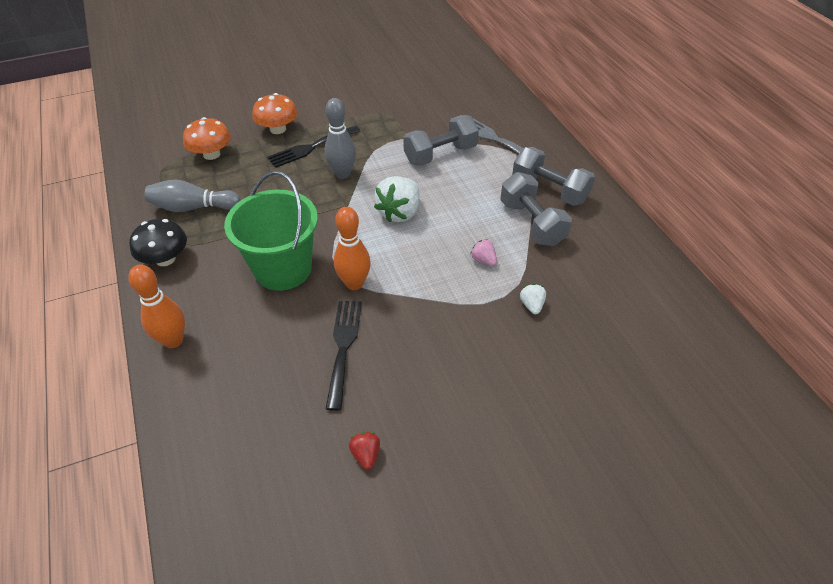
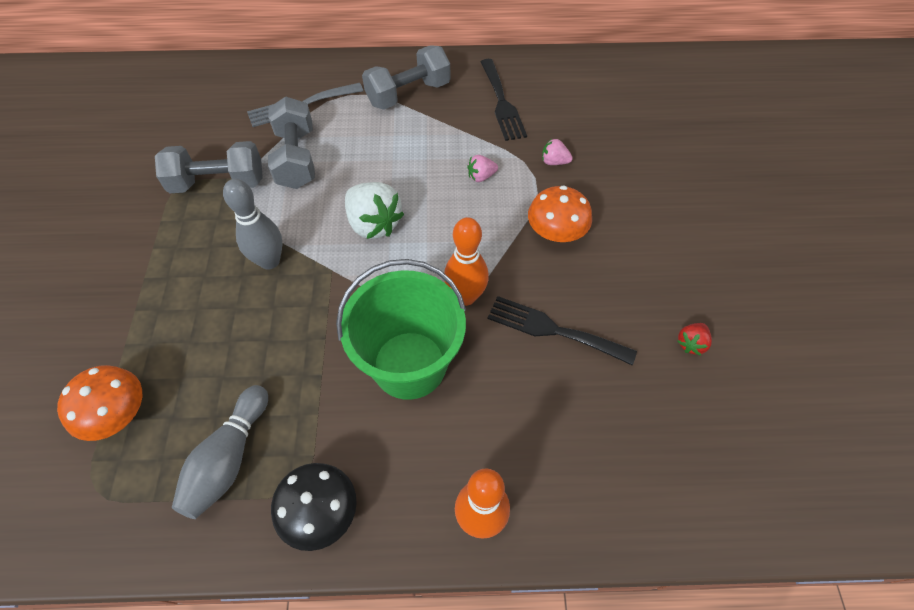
camera: 70 degrees left, 10 degrees up
orange mushroom [252,93,298,134] -> orange mushroom moved to [528,186,592,242]
black fork [267,125,360,168] -> black fork moved to [480,59,527,141]
red strawberry [349,432,380,470] -> red strawberry turned 60 degrees counterclockwise [677,323,712,356]
grey dumbbell [500,172,572,246] -> grey dumbbell moved to [155,141,263,193]
white strawberry [520,284,546,314] -> pink strawberry [542,139,573,165]

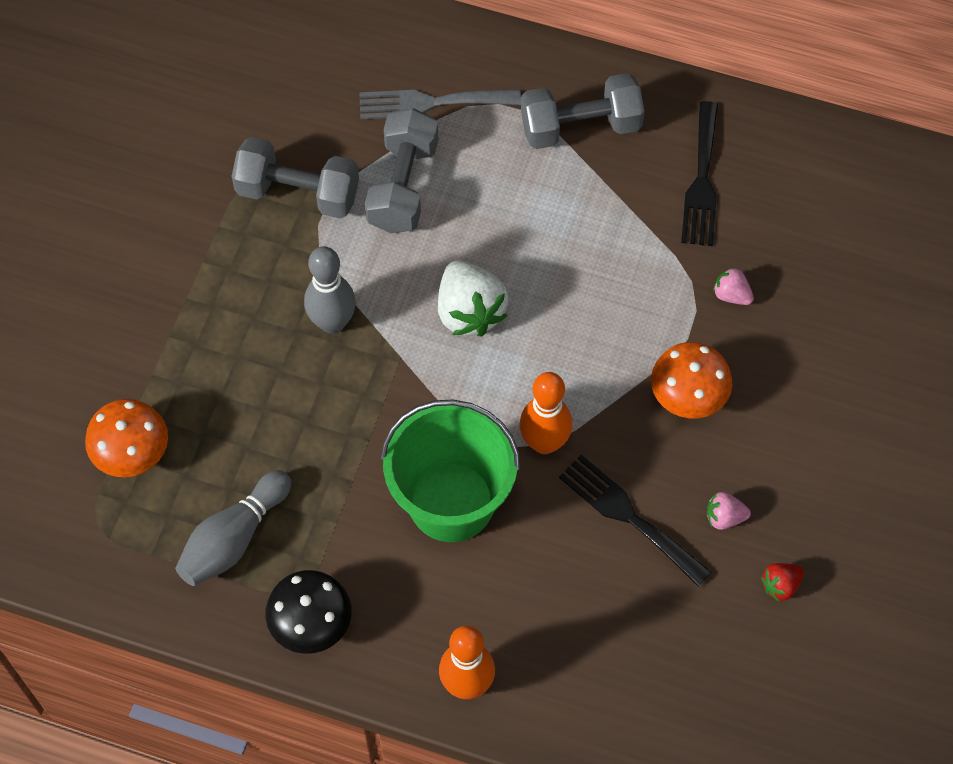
camera: 20 degrees right, 5 degrees up
pink strawberry [467,155,498,182] -> pink strawberry moved to [707,492,751,530]

